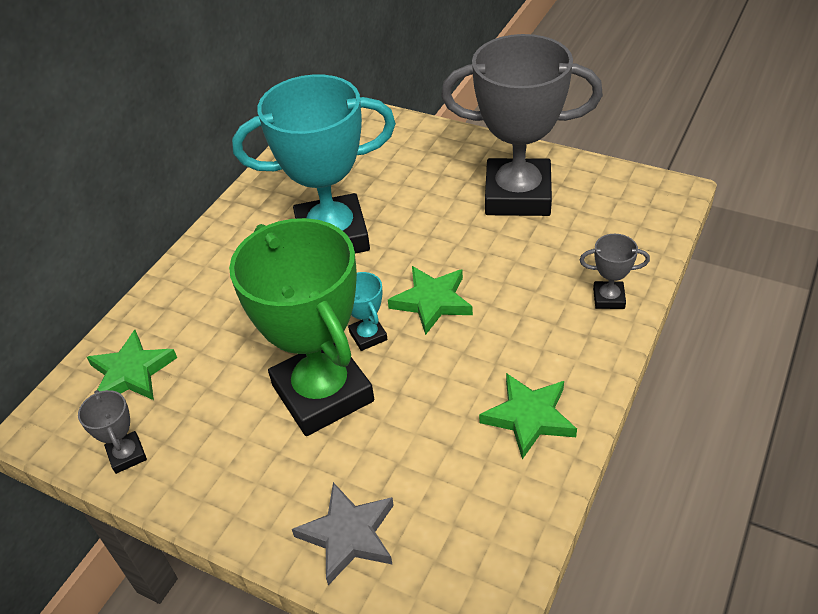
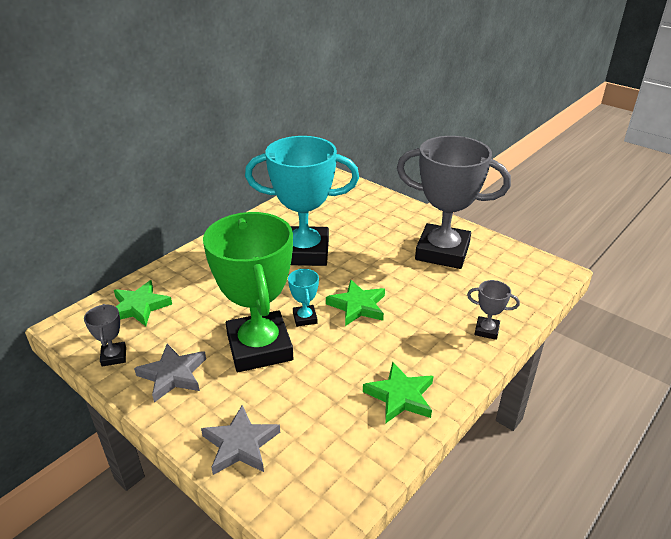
camera: 10 degrees right, 10 degrees down
none -> grey star [134,344,206,402]

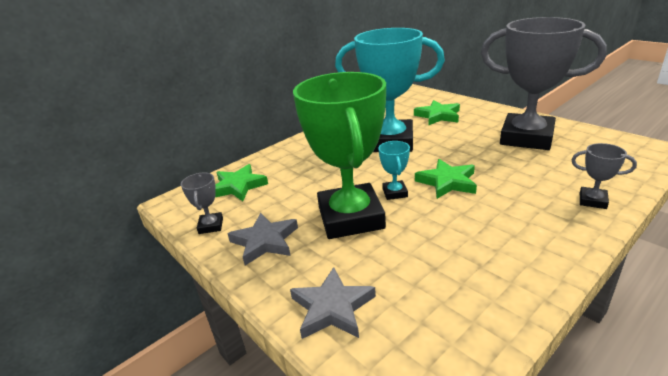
camera: 10 degrees right, 5 degrees down
green star [363,361,433,424] -> green star moved to [414,100,460,126]

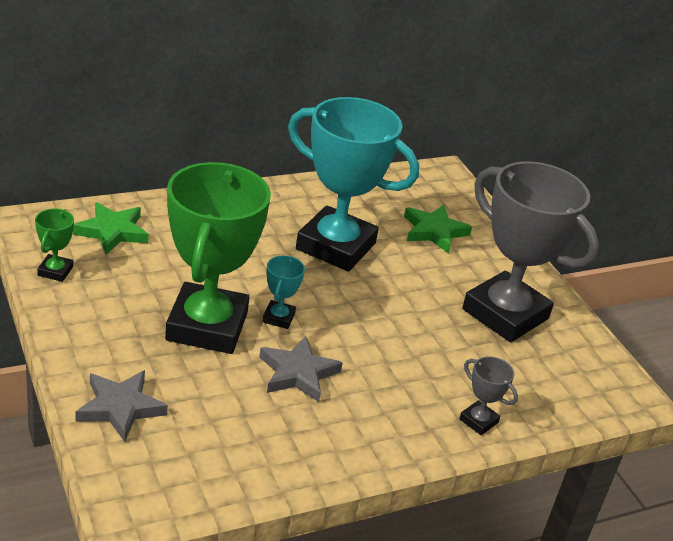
camera: 10 degrees right, 5 degrees up
grey trophy [181,172,223,234] -> green trophy [35,209,74,282]
grey star [228,213,298,265] -> grey star moved to [259,336,343,402]
green star [415,159,477,199] -> none

